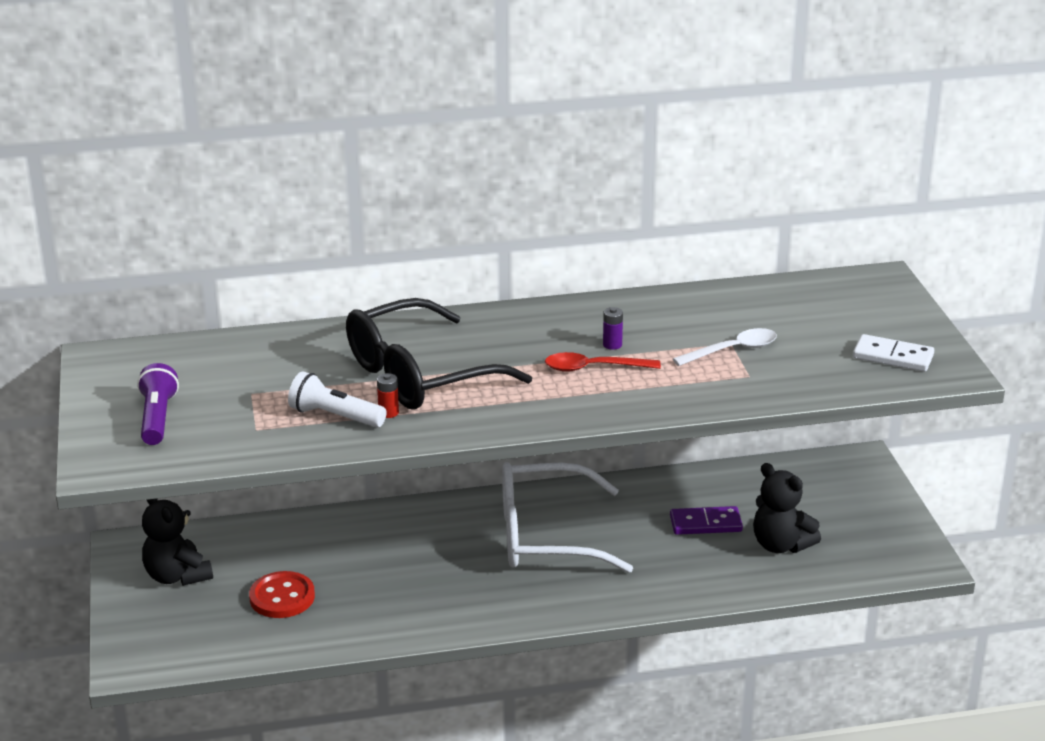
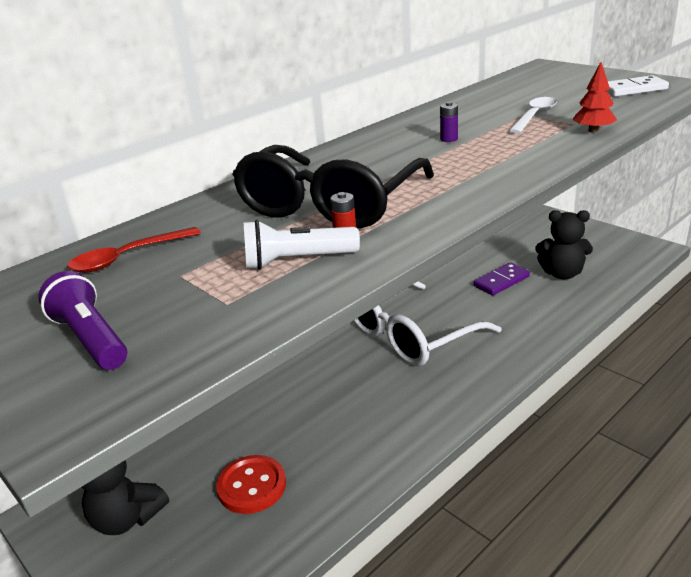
camera: 30 degrees left, 0 degrees up
red spoon [545,352,661,372] -> red spoon moved to [67,227,201,272]
none -> red tree [572,62,617,133]

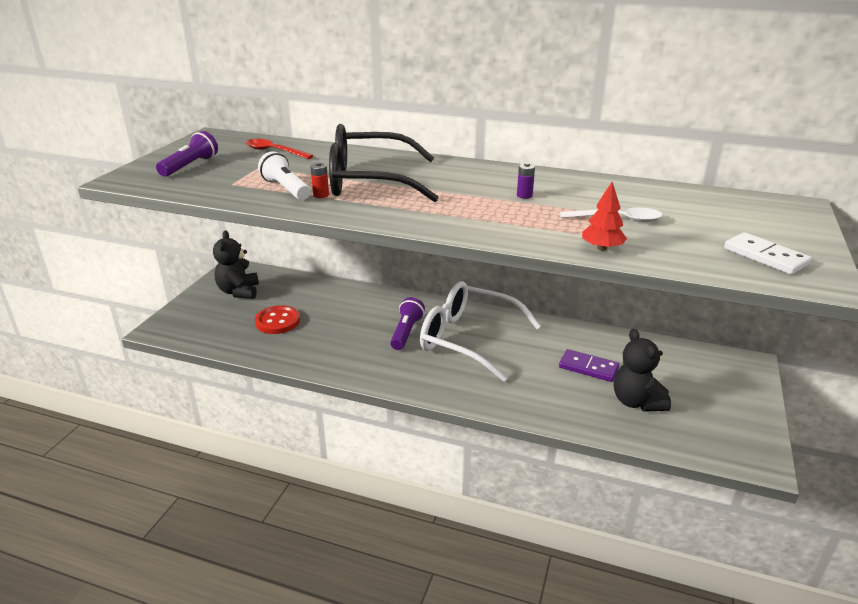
camera: 60 degrees right, 0 degrees up
none -> purple flashlight [390,297,425,350]

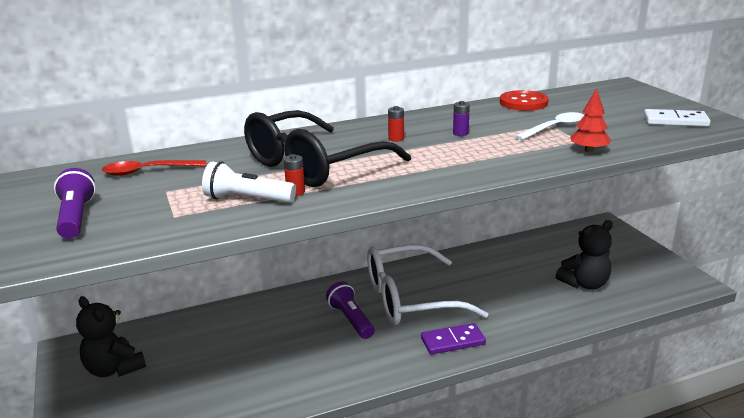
camera: 40 degrees left, 5 degrees down
red button [255,305,300,334] -> red button moved to [500,90,549,111]
purple domino [559,349,619,382] -> purple domino moved to [421,323,486,355]
black teddy bear [614,329,671,412] -> black teddy bear turned 60 degrees counterclockwise [556,220,613,290]
none -> red battery [388,106,404,142]

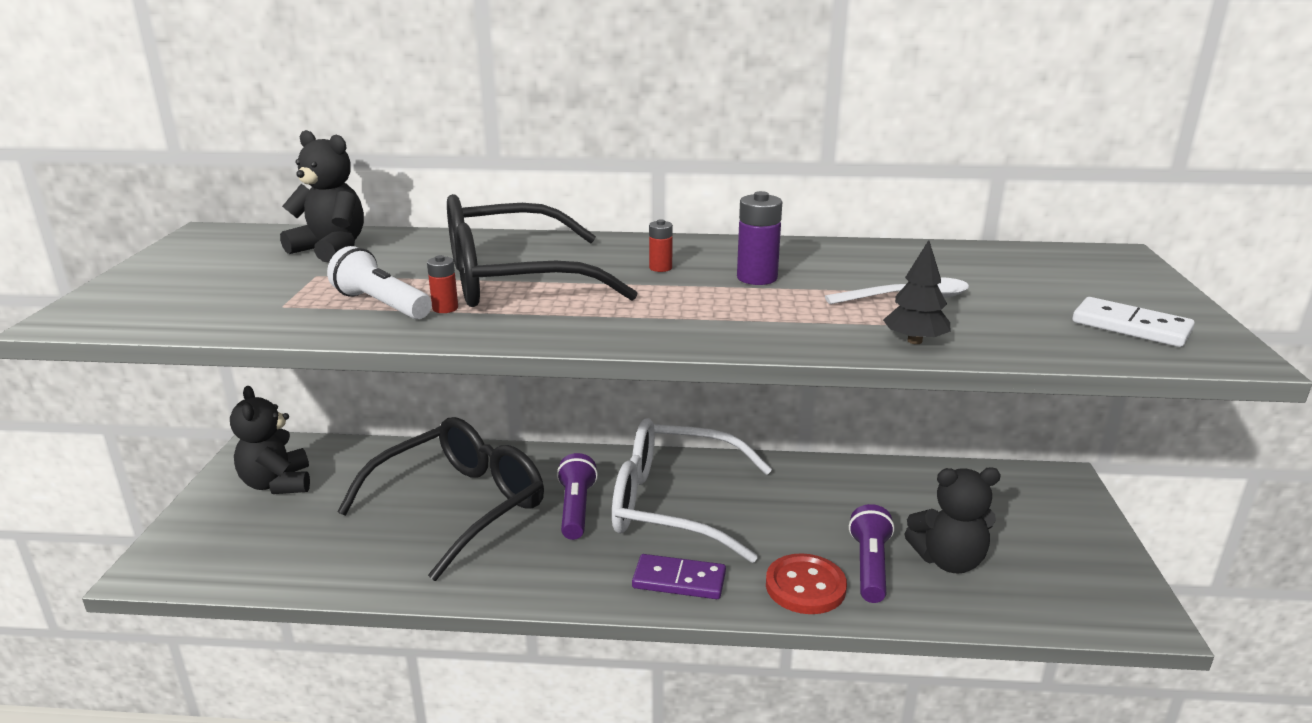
camera: 25 degrees right, 0 degrees up
purple flashlight [54,168,96,239] -> purple flashlight moved to [849,504,894,603]
red spoon [102,160,206,176] -> black teddy bear [280,130,364,262]
purple battery [453,101,470,136] -> purple battery [737,191,782,285], size x1.71
red button [500,90,549,111] -> red button moved to [766,553,847,614]
red tree [570,88,611,152] -> black tree [883,240,951,344]
none -> black glasses [337,417,544,581]

